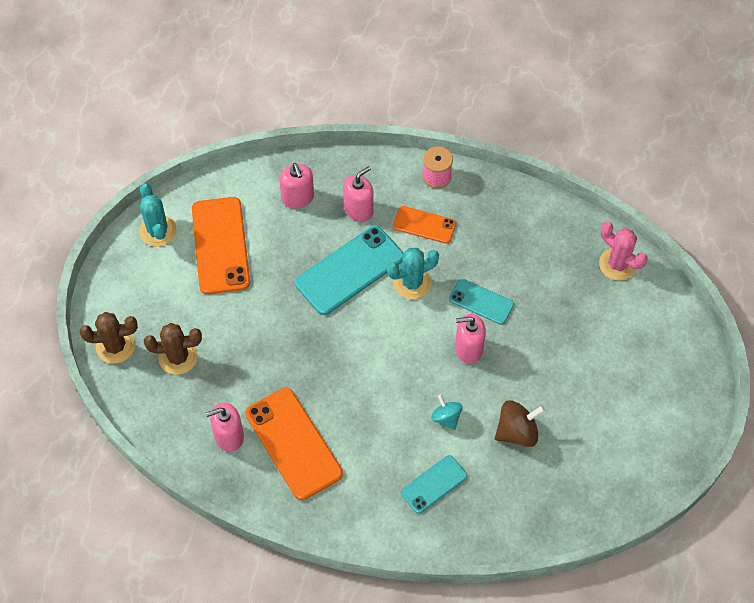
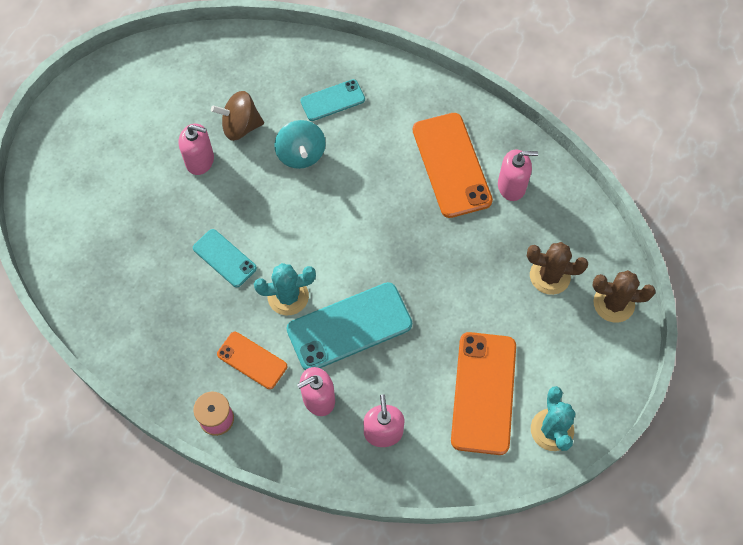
camera: 165 degrees left, 5 degrees up
turquoise spinning top [431,394,463,430] -> turquoise spinning top [274,120,326,169], size x1.55
pink soap dispenser [455,314,486,364] -> pink soap dispenser moved to [179,124,214,175]
pink cactus [599,222,648,281] -> none

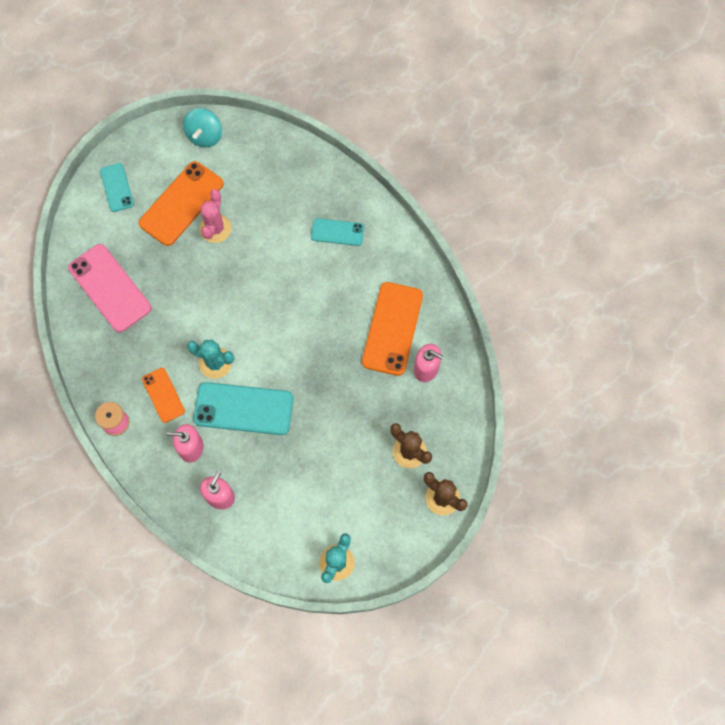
camera: 30 degrees right, 5 degrees up
pink soap dispenser [179,124,214,175] -> pink cactus [200,189,232,243]
turquoise phone [193,229,257,287] -> turquoise phone moved to [100,163,134,212]
brown spinning top [211,91,264,141] -> none
turquoise spinning top [274,120,326,169] -> turquoise spinning top moved to [183,108,222,148]
orange phone [451,332,516,455] -> orange phone moved to [139,161,224,246]
none -> pink phone [68,244,152,332]

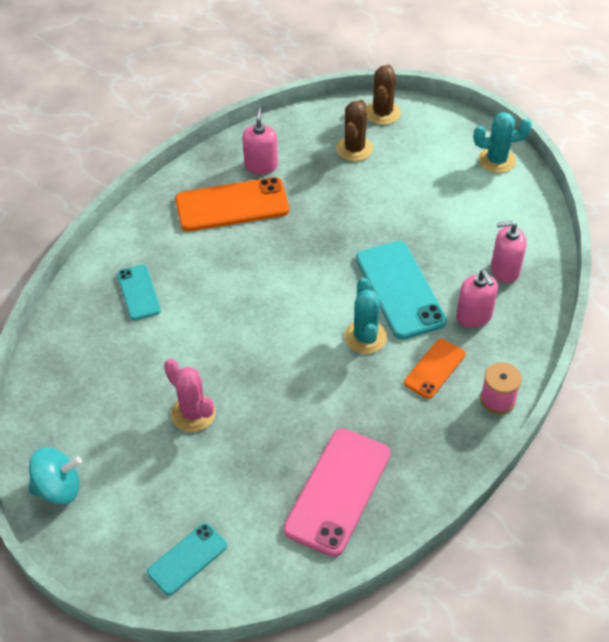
camera: 115 degrees left, 20 degrees down
orange phone [139,161,224,246] -> none
pink cactus [200,189,232,243] -> pink cactus turned 60 degrees clockwise [164,359,216,432]

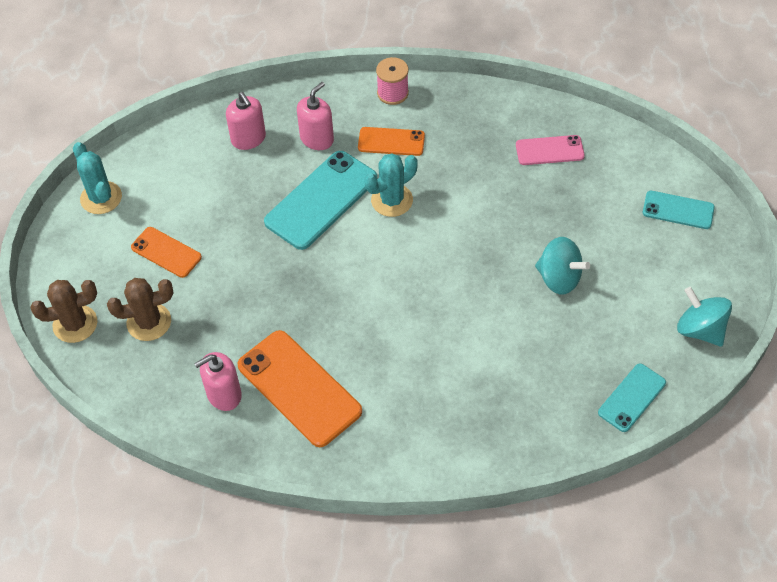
camera: 120 degrees left, 5 degrees up
turquoise phone [117,265,161,320] -> turquoise phone moved to [598,363,666,432]
pink cactus [164,359,216,432] -> turquoise spinning top [535,237,590,295]
pink phone [283,428,391,557] -> pink phone [516,135,585,165], size x0.57
none -> orange phone [131,227,202,278]

